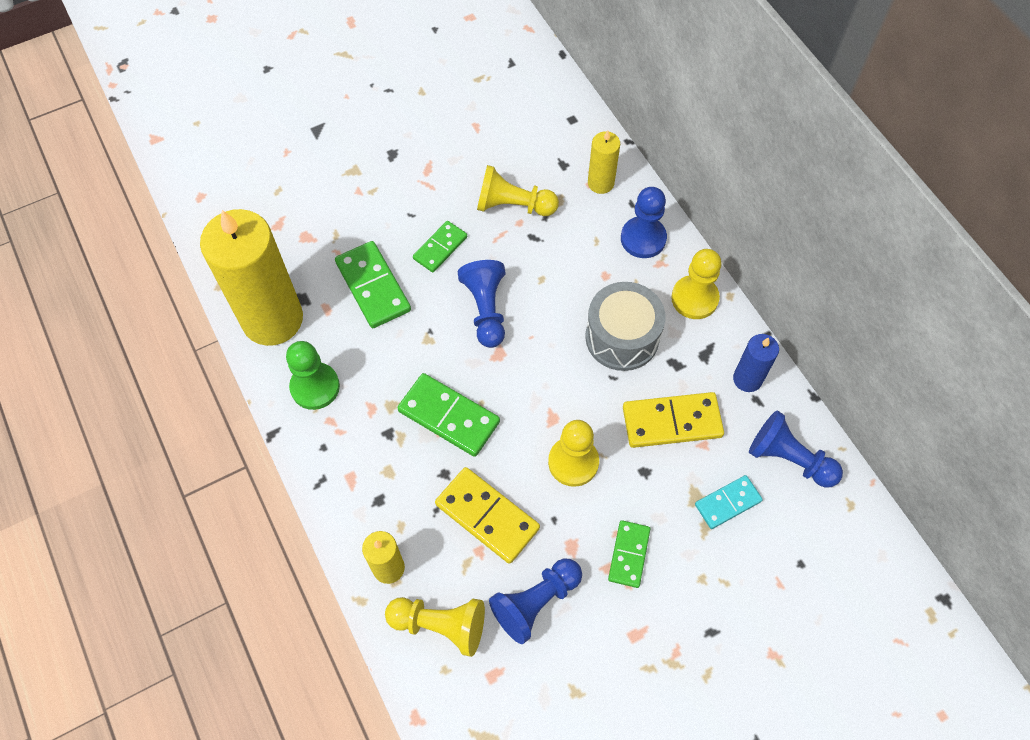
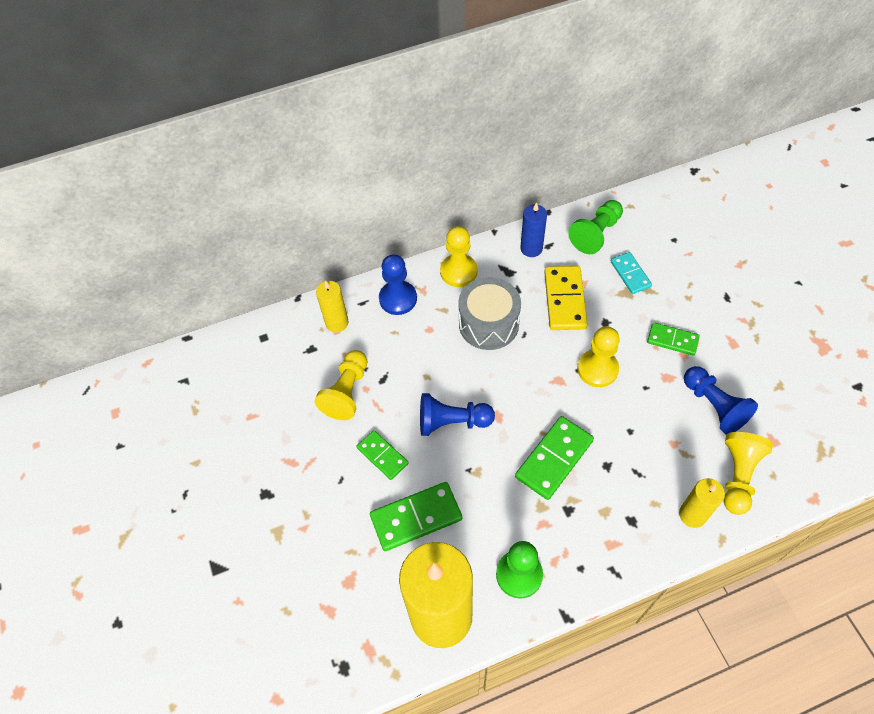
camera: 80 degrees left, 5 degrees down
yellow domino [435,467,540,564] -> none
blue pawn [749,411,843,488] -> green pawn [568,200,623,254]

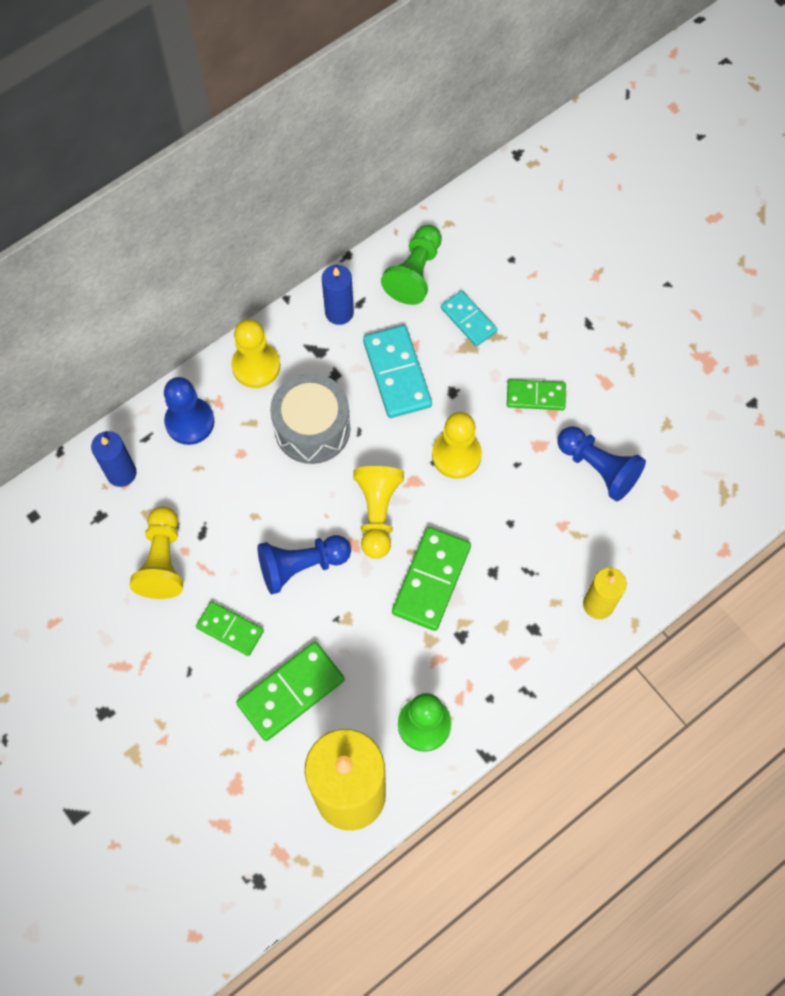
camera: 20 degrees left, 10 degrees up
yellow candle [316,280,349,332] -> blue candle [91,431,137,487]
yellow domino [544,266,588,330] -> turquoise domino [363,325,432,418]
yellow pawn [724,432,773,515] -> yellow pawn moved to [353,466,404,559]

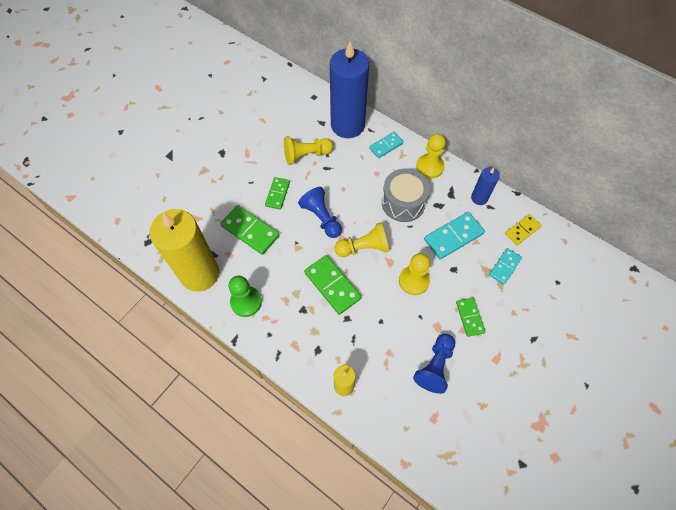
camera: 75 degrees right, 5 degrees down
blue candle [91,431,137,487] -> blue candle [330,41,369,138], size x2.15
blue pawn [164,377,214,445] -> turquoise domino [369,132,404,158]
green pawn [381,225,442,305] -> yellow domino [505,214,542,245]
green domino [392,527,471,631] -> green domino turned 45 degrees clockwise [304,255,362,315]

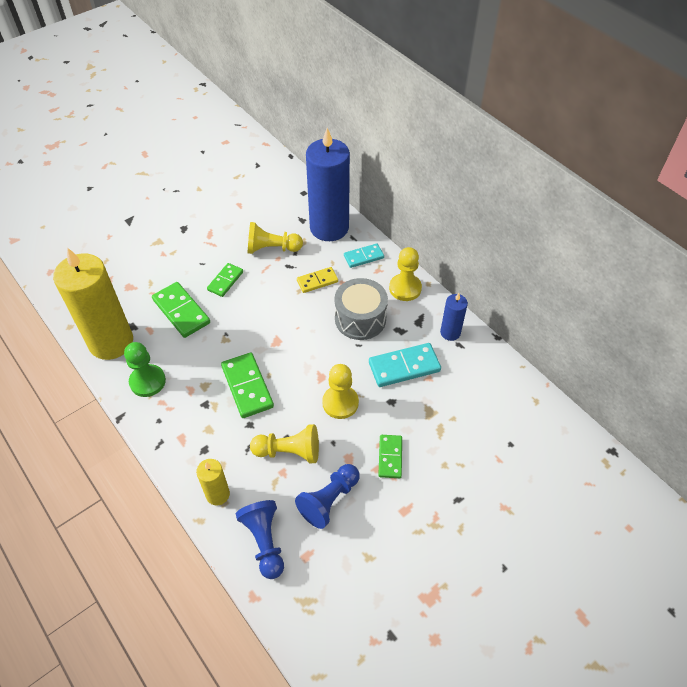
camera: 15 degrees right, 10 degrees down
blue pawn [298,187,342,238] -> blue pawn moved to [236,500,284,579]
yellow pawn [334,222,389,257] -> yellow pawn moved to [250,424,319,463]
turquoise domino [489,248,522,285] -> none
yellow domino [505,214,542,245] -> yellow domino moved to [297,267,338,293]

